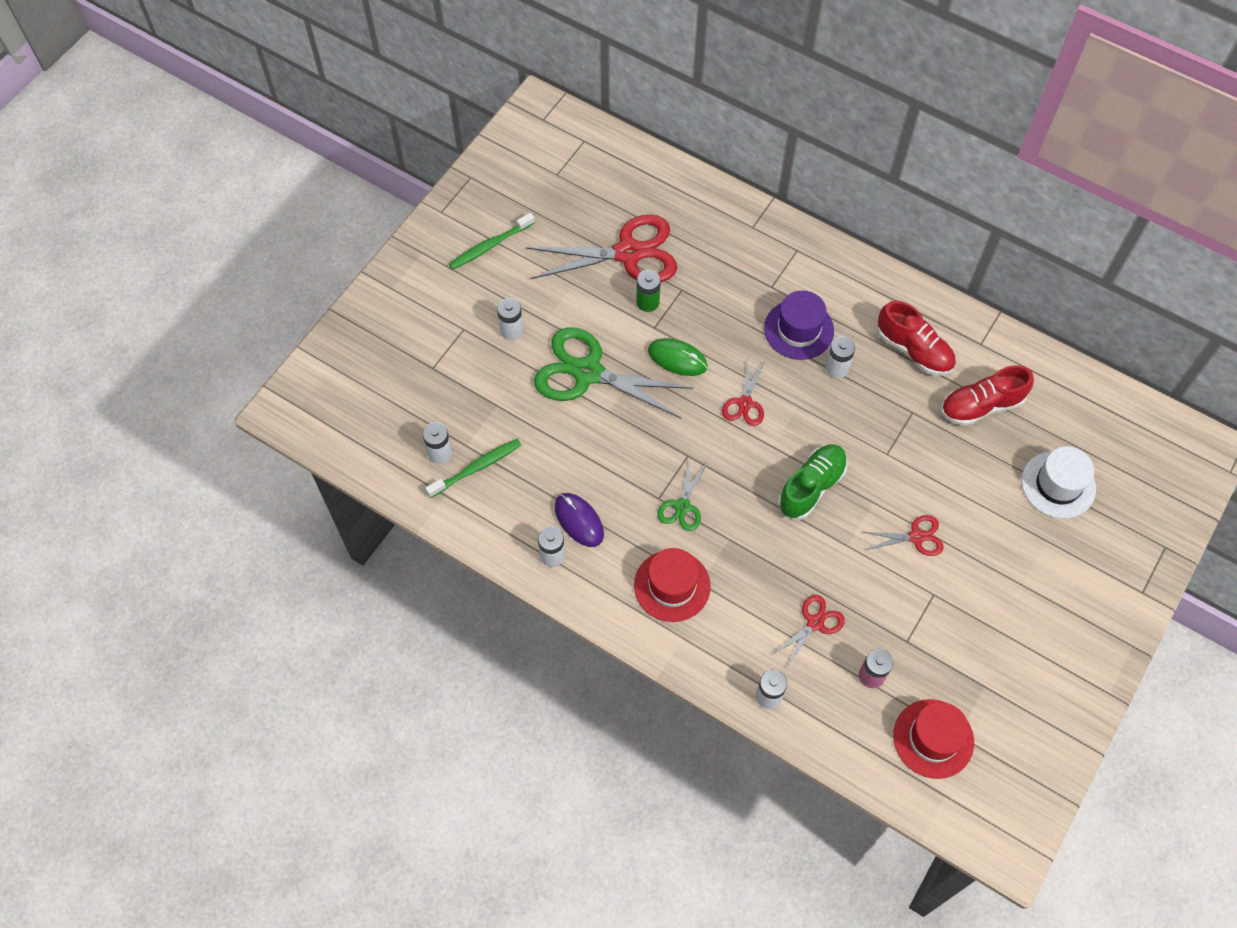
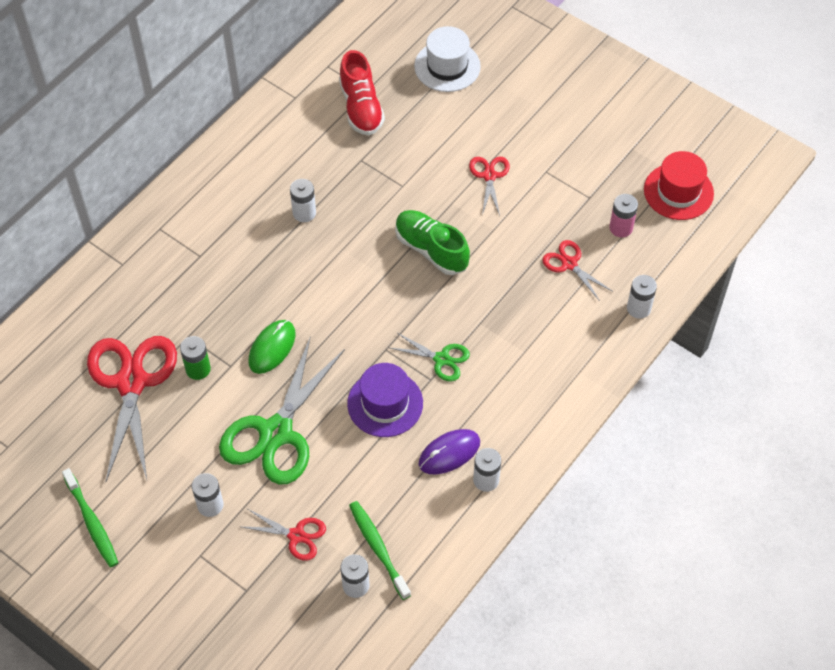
camera: 85 degrees left, 5 degrees down
red hat [634,548,711,622] -> none
red scissors [722,360,765,426] -> red scissors moved to [242,509,326,561]
purple hat [764,290,834,360] -> purple hat moved to [347,363,423,437]
red shoe [877,301,956,376] -> none

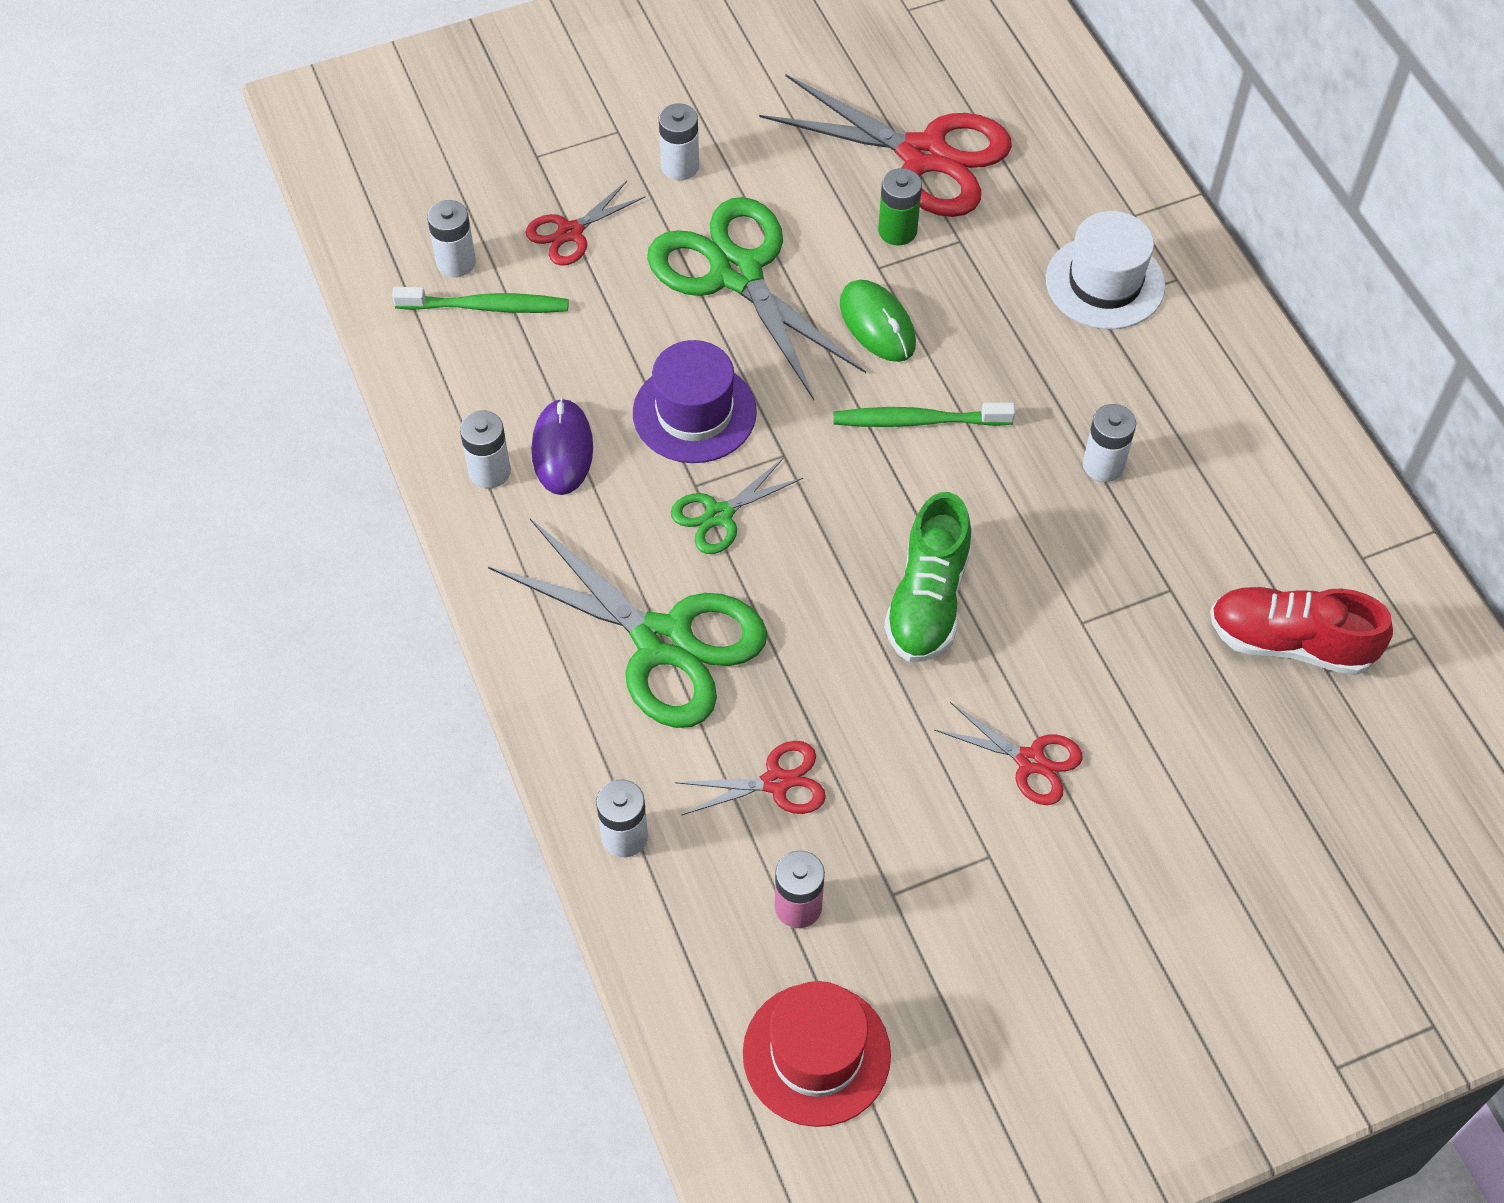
camera: 120 degrees right, 0 degrees up
green toothbrush [62,468,118,567] -> green toothbrush moved to [833,403,1015,427]
green shoe [395,210,470,275] -> green shoe turned 120 degrees clockwise [884,492,971,662]
white hat [414,26,481,92] -> white hat moved to [1046,211,1166,329]
none -> green scissors [488,519,767,728]

